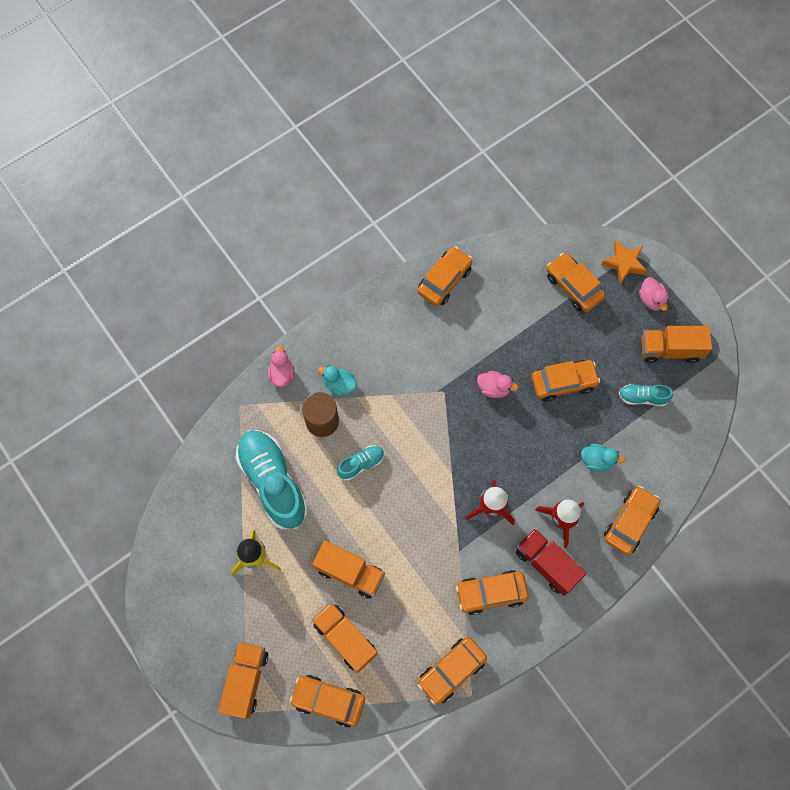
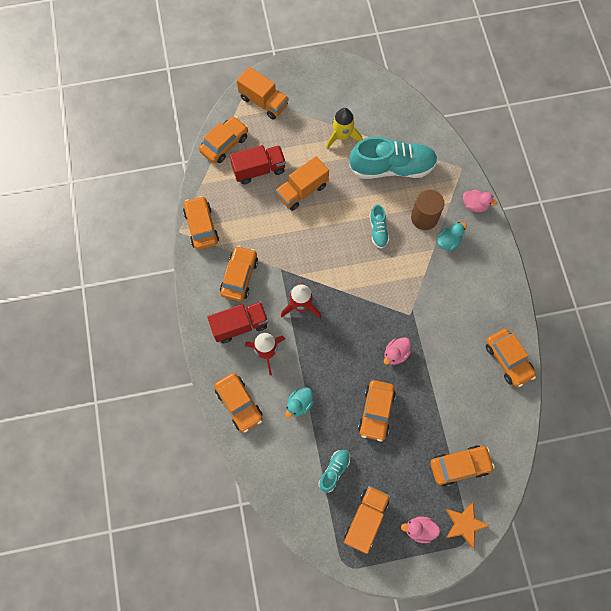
camera: 115 degrees right, 0 degrees up
orange truck [312,602,378,673] -> red truck [230,145,286,184]

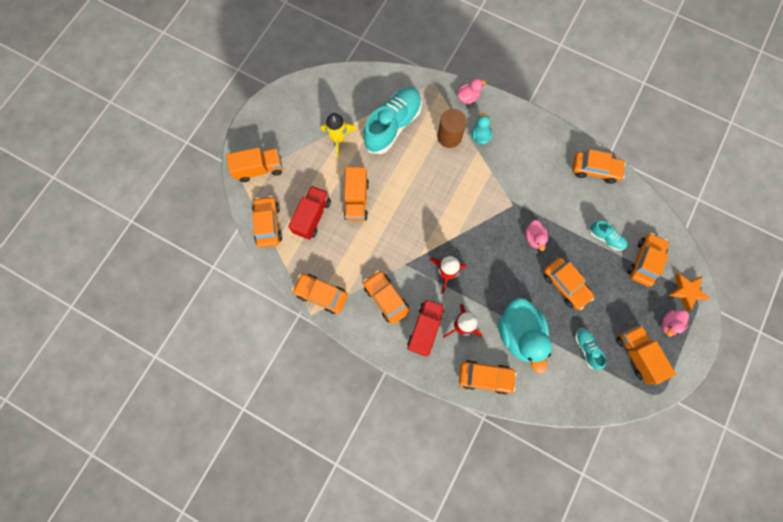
camera: 50 degrees left, 5 degrees up
turquoise duck [285,387,314,418] -> turquoise duck [498,298,552,374], size x2.10
turquoise shoe [369,205,389,249] -> turquoise shoe moved to [590,221,627,251]

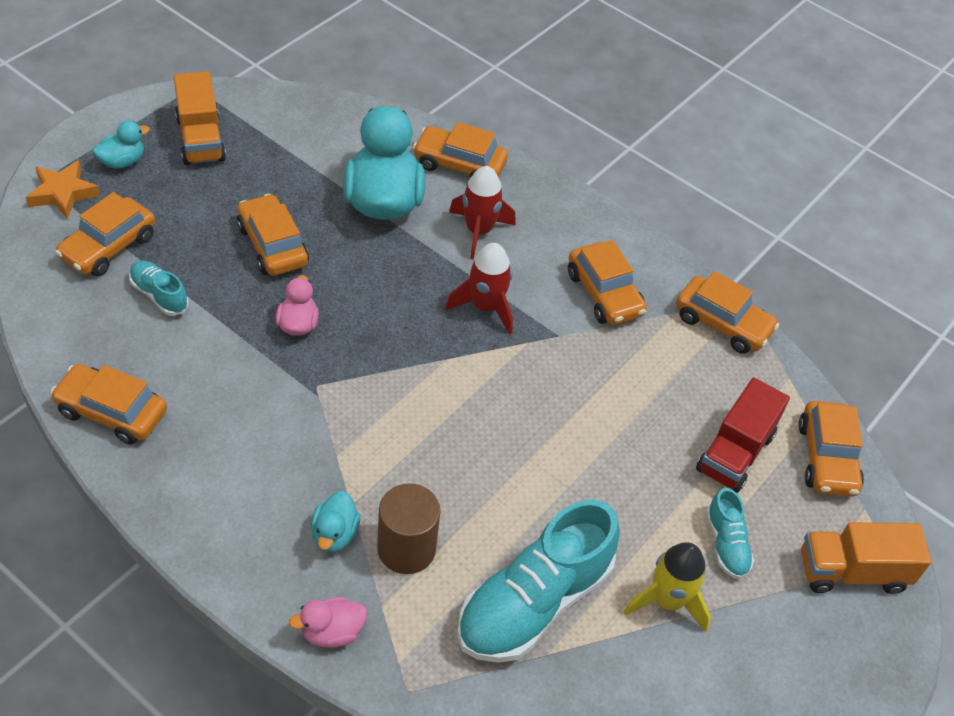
camera: 175 degrees left, 25 degrees down
orange truck [344,167,369,221] -> none
red truck [407,299,445,357] -> none
turquoise shoe [575,328,606,370] -> turquoise shoe moved to [706,488,754,579]
pink duck [661,310,689,337] -> turquoise duck [93,121,150,169]

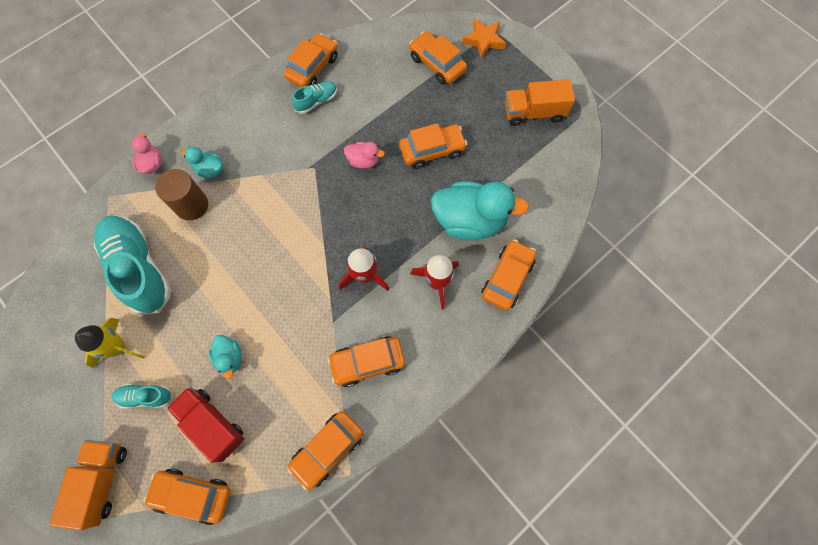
camera: 105 degrees right, 20 degrees up
turquoise duck [93,121,150,169] -> turquoise duck moved to [209,335,241,379]
turquoise shoe [129,261,189,316] -> turquoise shoe moved to [292,81,337,114]

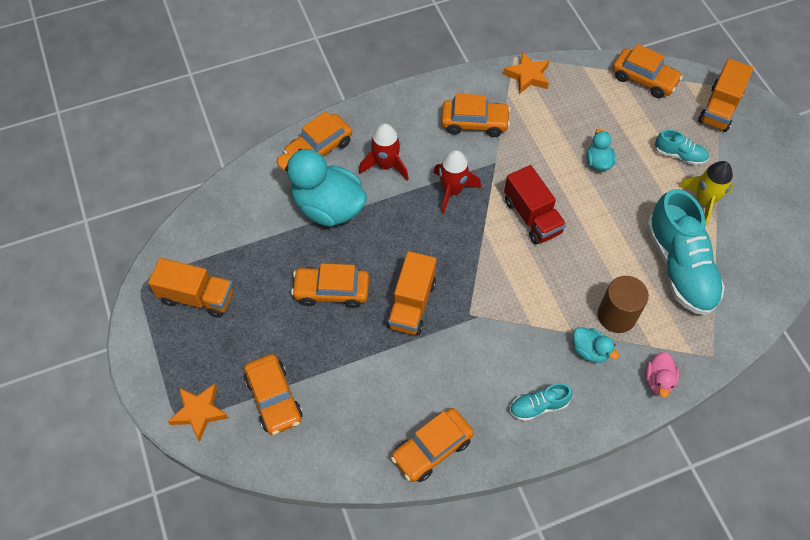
camera: 160 degrees left, 10 degrees down
red truck [167,387,244,463] -> red truck moved to [504,165,566,245]
orange car [287,411,363,490] -> orange star [503,52,550,94]
turquoise shoe [292,81,337,114] -> turquoise shoe moved to [510,383,573,421]
pink duck [344,142,385,168] -> orange truck [387,251,436,335]

